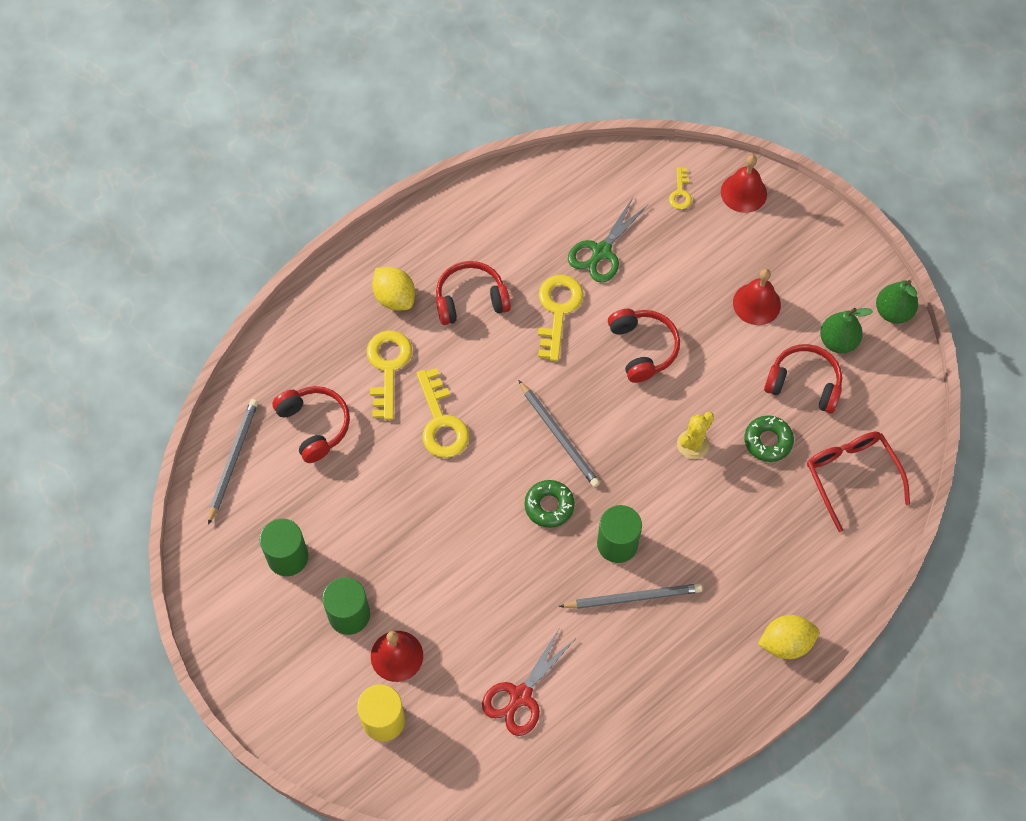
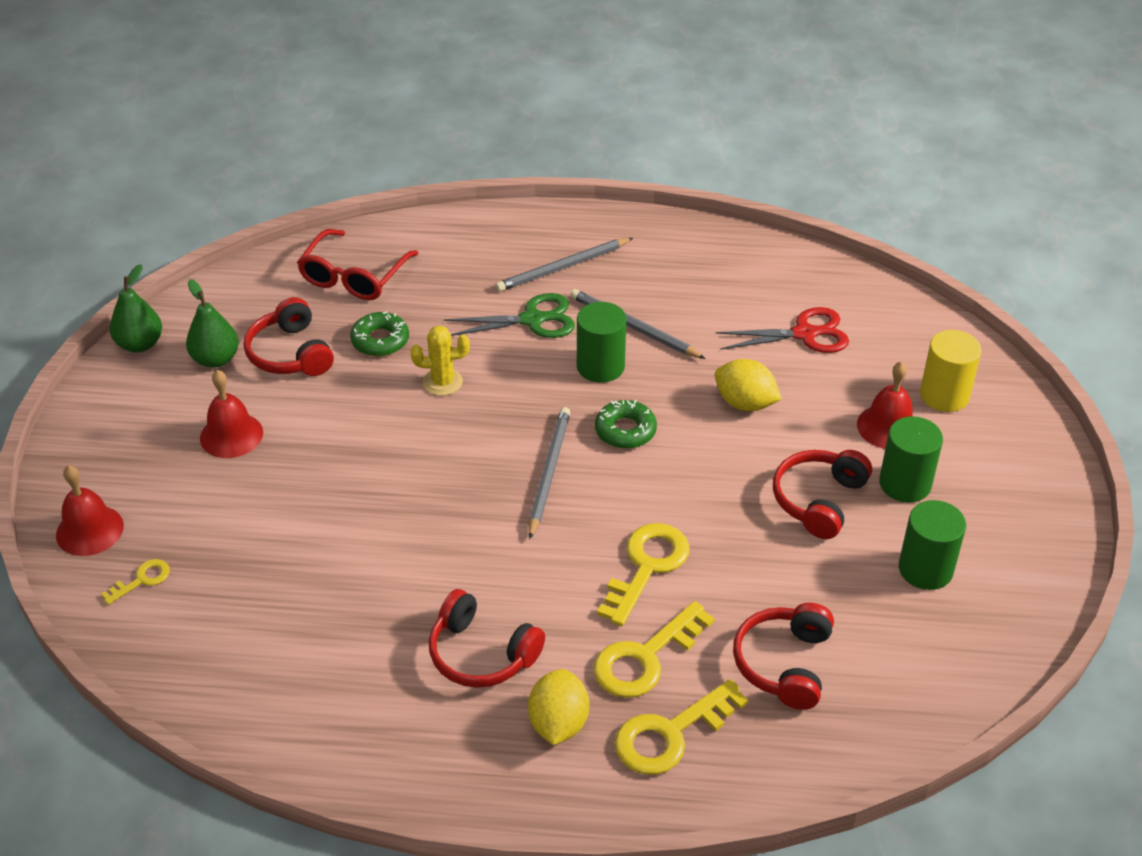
camera: 135 degrees left, 20 degrees down
grey pencil [208,399,258,525] -> grey pencil moved to [495,238,633,292]
yellow key [538,275,584,362] -> yellow key moved to [615,679,748,775]
green scissors [568,198,648,283] -> green scissors moved to [444,293,575,338]
red headphones [608,309,680,383] -> red headphones moved to [773,450,872,539]
yellow lemon [758,615,819,659] -> yellow lemon moved to [715,359,782,411]

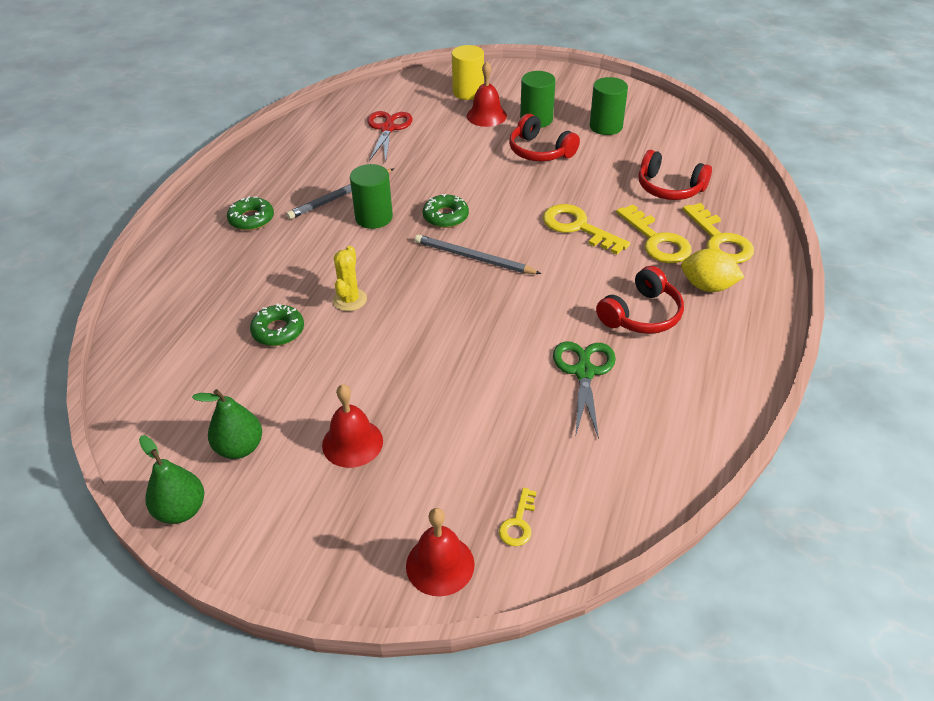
camera: 75 degrees left, 0 degrees up
yellow key [101,559,170,605] -> yellow key turned 135 degrees counterclockwise [499,488,536,546]
red headphones [244,297,334,376] -> none
red glasses [297,229,419,300] -> none
green scissors [444,293,575,338] -> green scissors moved to [553,341,616,439]
grey pencil [495,238,633,292] -> green donut [227,196,274,230]
yellow lemon [715,359,782,411] -> none

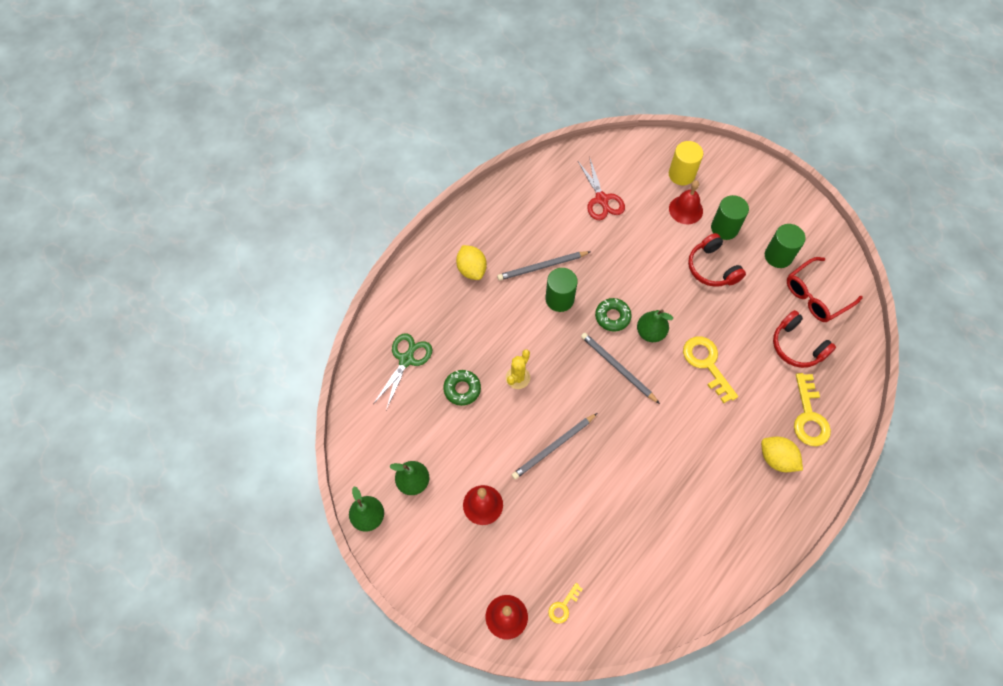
camera: 20 degrees right, 20 degrees up
green donut [227,196,274,230] -> yellow lemon [456,245,487,280]
red scissors [367,111,413,162] -> red scissors turned 135 degrees clockwise [578,159,625,220]
green scissors [553,341,616,439] -> green scissors moved to [374,334,432,410]
red headphones [596,266,684,334] -> none
yellow key [616,204,692,263] -> none
none -> grey pencil [512,413,597,479]
none -> green pear [637,310,673,342]
none -> red glasses [787,257,863,322]

